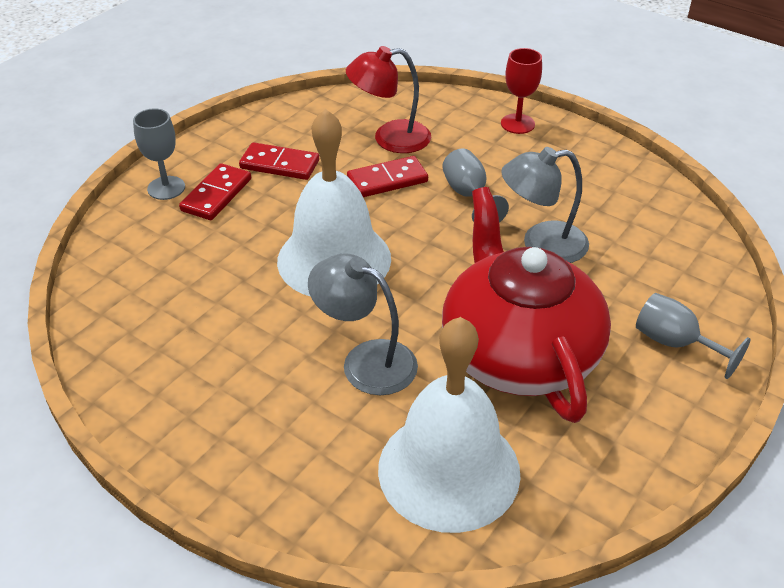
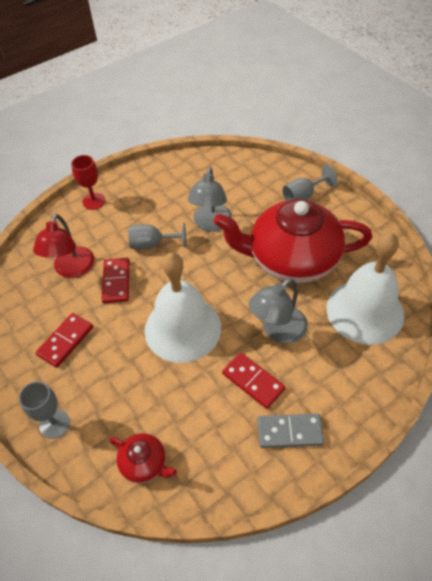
camera: 70 degrees left, 10 degrees up
red domino [179,163,251,220] -> red domino moved to [222,352,286,409]
none -> red teapot [109,433,177,483]
none -> grey domino [258,413,324,448]

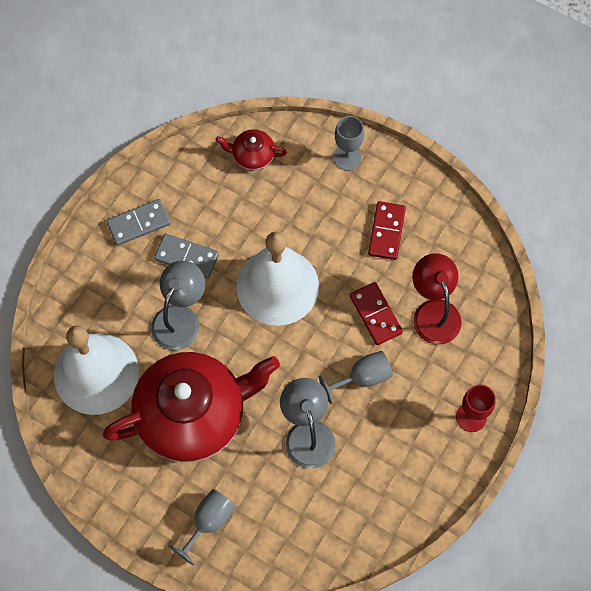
camera: 155 degrees right, 15 degrees up
red domino [222,352,286,409] -> grey domino [154,234,219,278]

